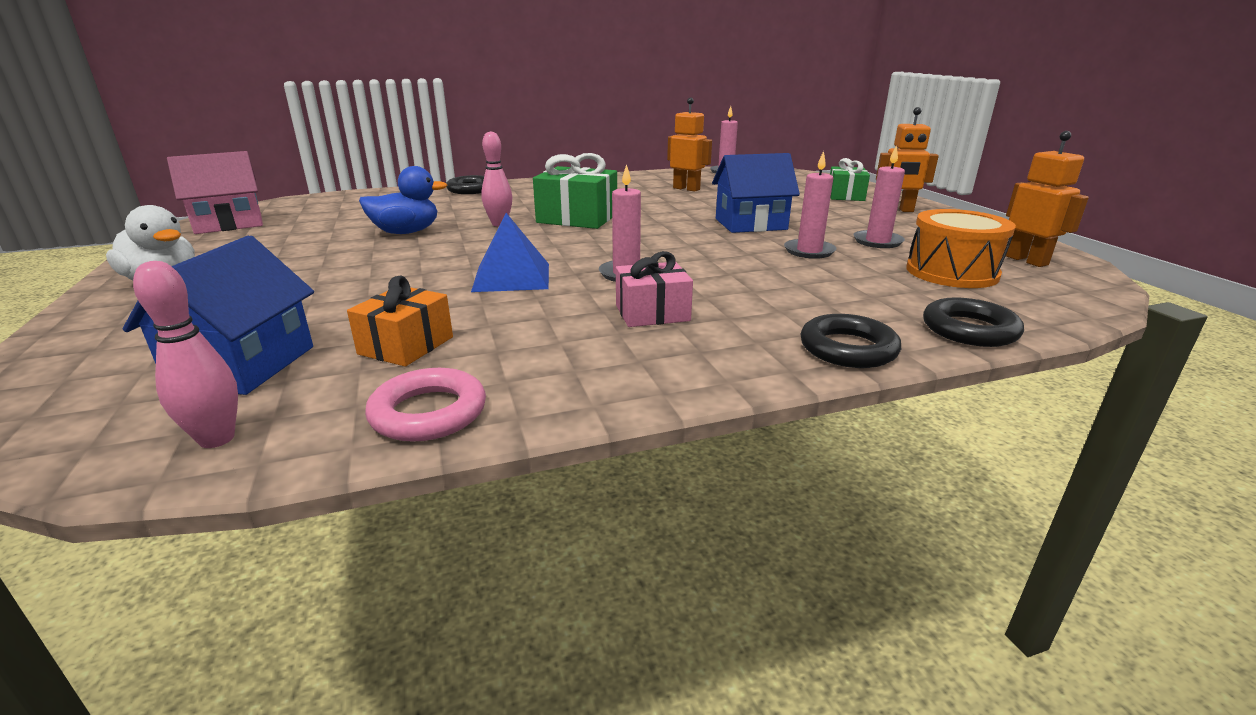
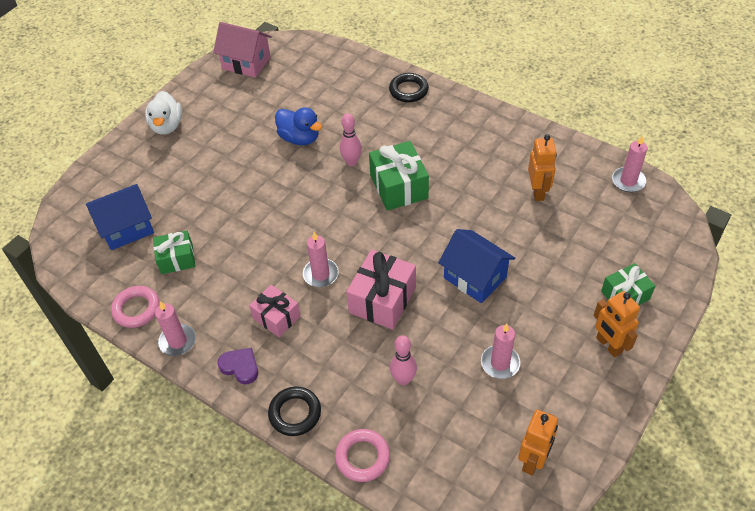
camera: 55 degrees right, 25 degrees up
pink bowling pin [133,261,238,448] -> pink bowling pin moved to [390,335,417,385]
orange gift [347,276,453,366] -> green gift [153,230,196,274]
blue pyramid [471,213,549,292] -> none
pink candle [784,151,836,259] -> pink candle moved to [155,301,196,356]
orange drum [906,209,1016,288] -> none
black ring [923,297,1024,347] -> pink ring [335,429,390,482]
none -> purple heart [217,348,258,384]
none -> pink gift [346,250,416,329]

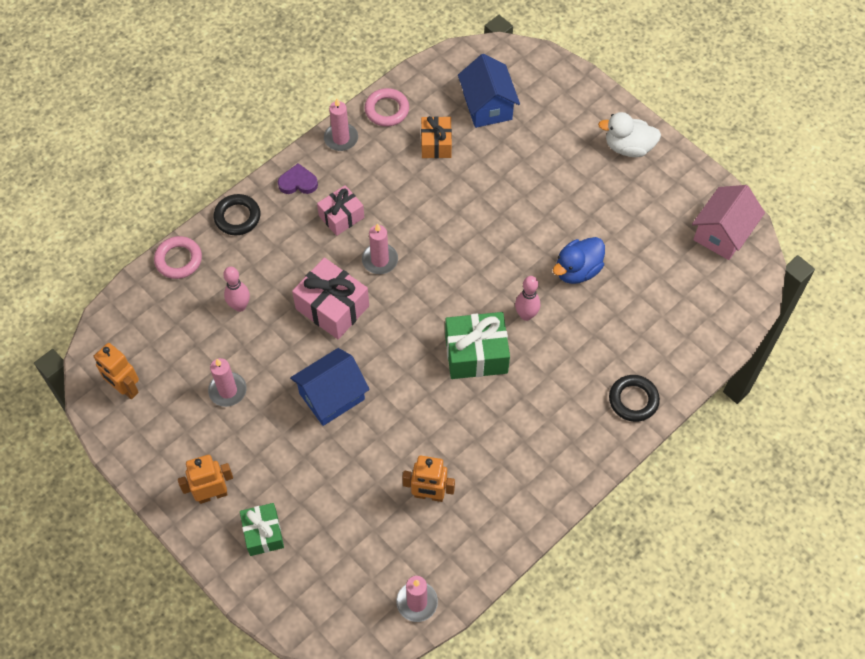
camera: 100 degrees right, 10 degrees up
green gift [153,230,196,274] -> orange gift [421,116,452,158]
purple heart [217,348,258,384] -> purple heart turned 135 degrees counterclockwise [278,163,318,194]

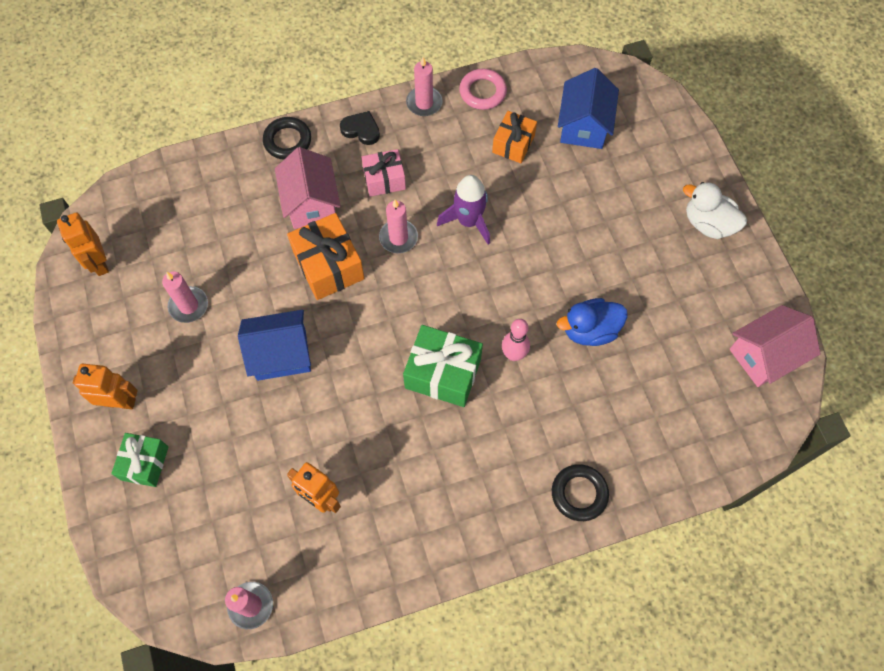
camera: 25 degrees right, 5 degrees up
pink ring [154,236,202,279] -> none
pink bowling pin [223,267,250,312] -> none
purple heart [278,163,318,194] -> black heart [340,111,380,145]
pink gift [292,257,369,339] -> orange gift [287,213,365,300]
none -> pink house [275,147,341,229]
none -> purple rocket [437,175,490,245]

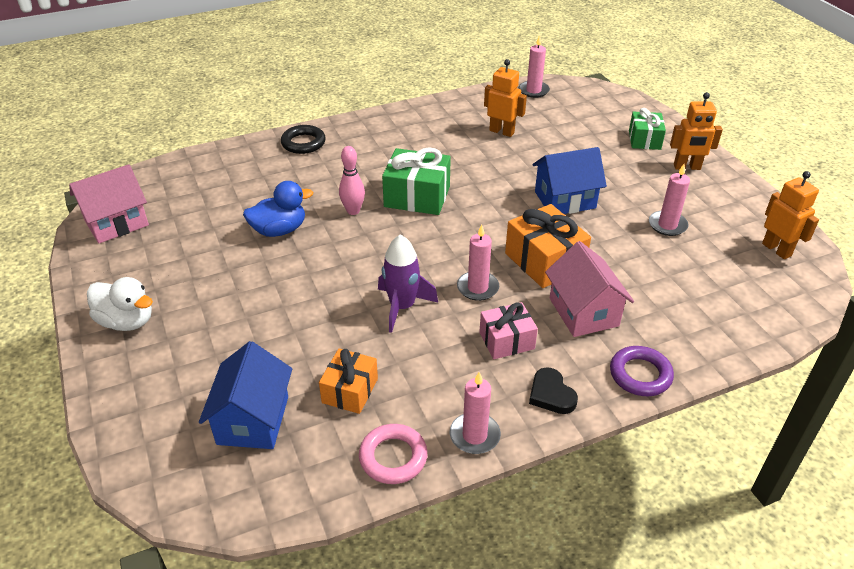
camera: 175 degrees right, 25 degrees down
black ring [263,117,311,160] -> purple ring [610,346,674,396]
black heart [340,111,380,145] -> black heart turned 45 degrees clockwise [529,367,578,414]

